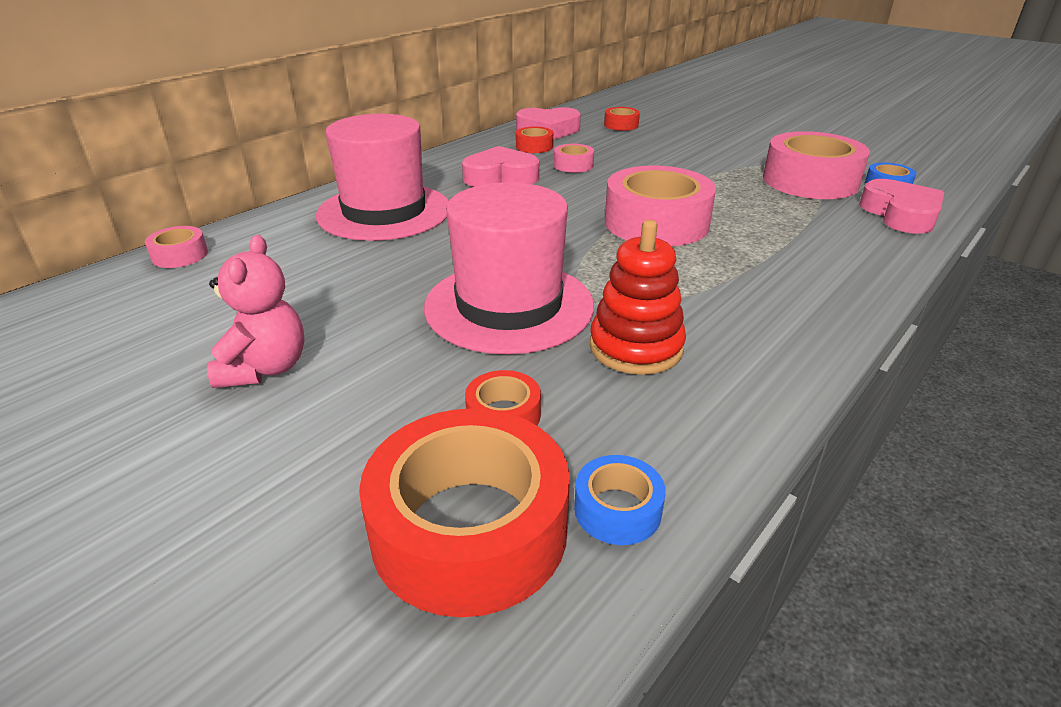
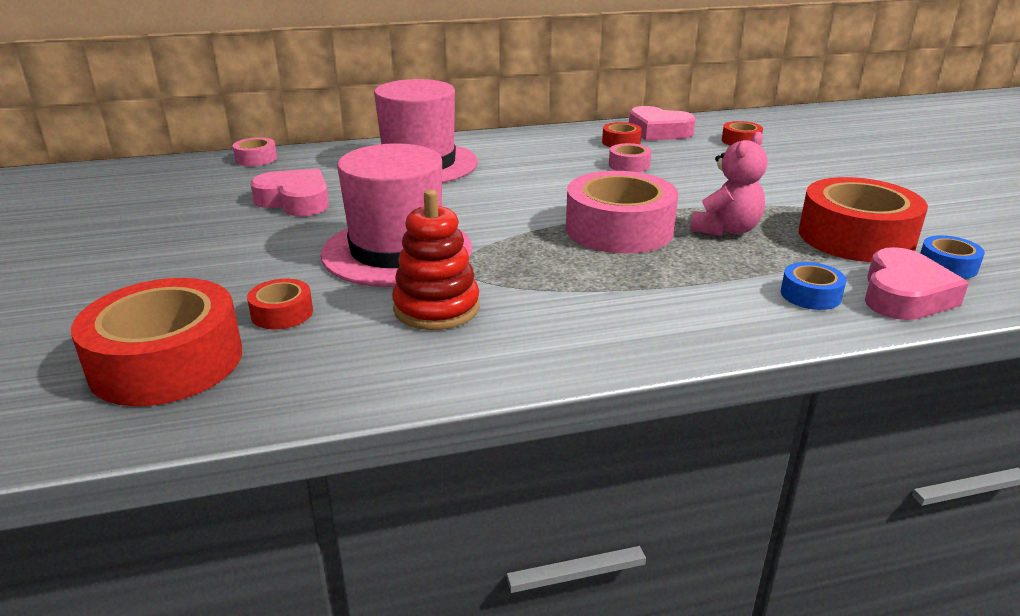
camera: 35 degrees right, 5 degrees down
pink teddy bear [207,235,305,388] -> pink teddy bear moved to [690,132,767,236]
pink heart [462,146,539,187] -> pink heart moved to [250,169,329,216]
blue tape [574,455,666,545] -> blue tape moved to [781,262,846,310]
pink tape [763,131,870,199] -> red tape [799,177,928,262]

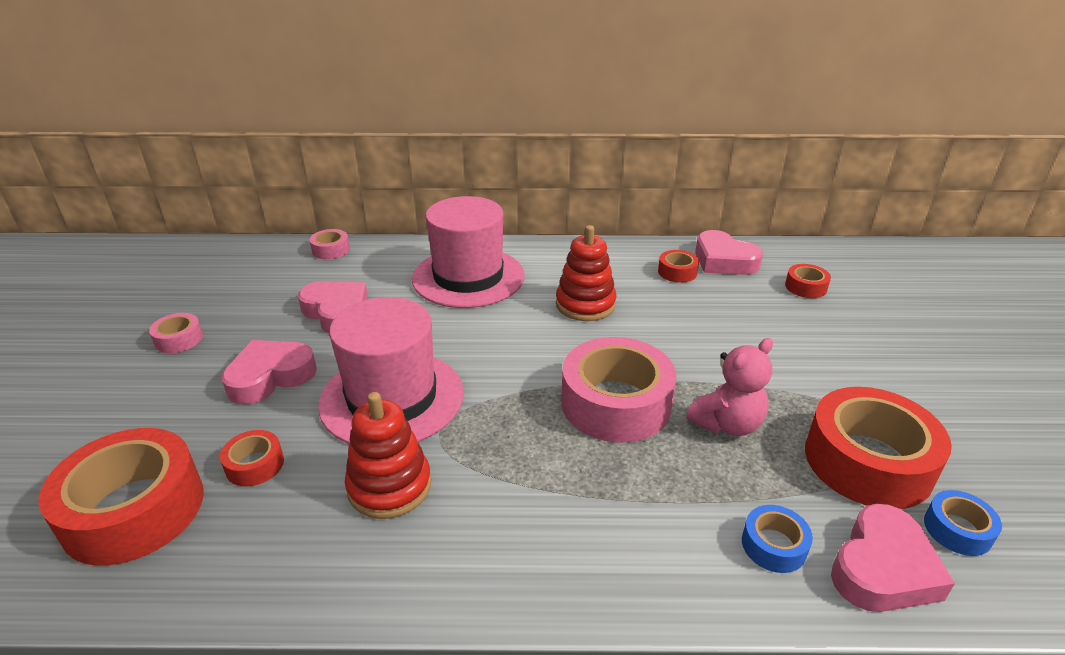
camera: 15 degrees right, 5 degrees up
pink tape [609,143,652,172] -> pink tape moved to [149,313,203,353]
none -> pink heart [221,340,317,404]
none -> red stacking toy [556,225,617,321]

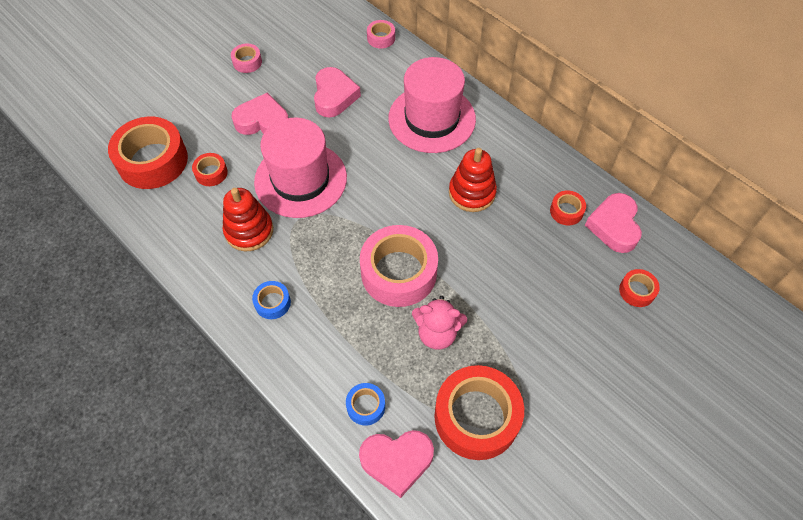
camera: 45 degrees right, 25 degrees up
blue tape [924,490,1002,556] -> blue tape moved to [252,281,291,319]

